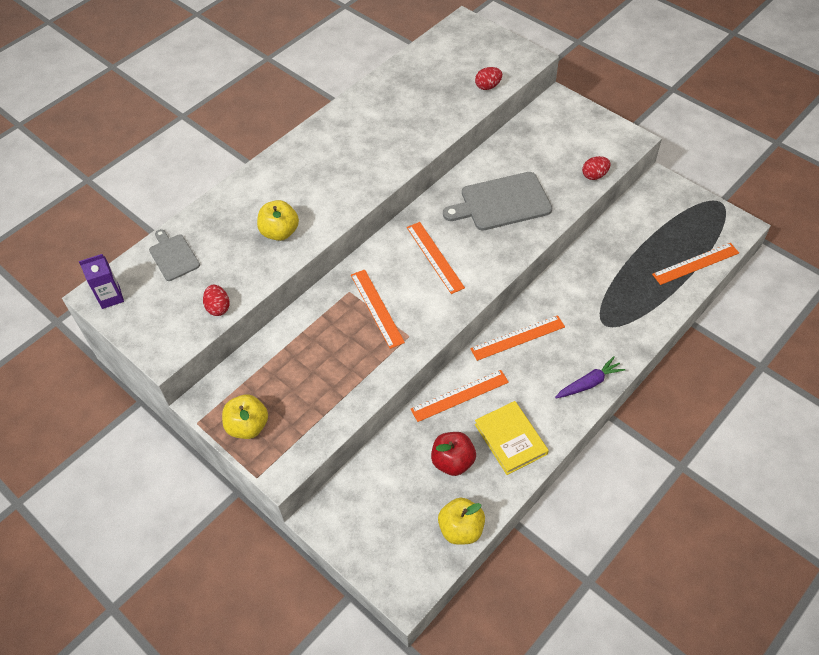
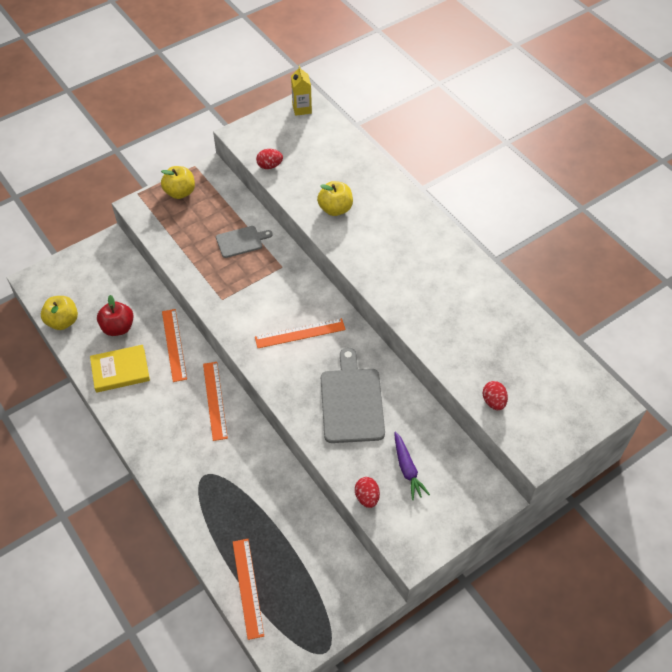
camera: 100 degrees right, 0 degrees up
purple carton [79,254,124,309] -> yellow carton [291,65,312,116]
grey cutting board [149,229,200,281] -> grey cutting board moved to [216,226,273,258]
orange ruler [351,269,405,349] -> none
purple carrot [555,356,625,398] -> purple carrot moved to [394,432,430,500]

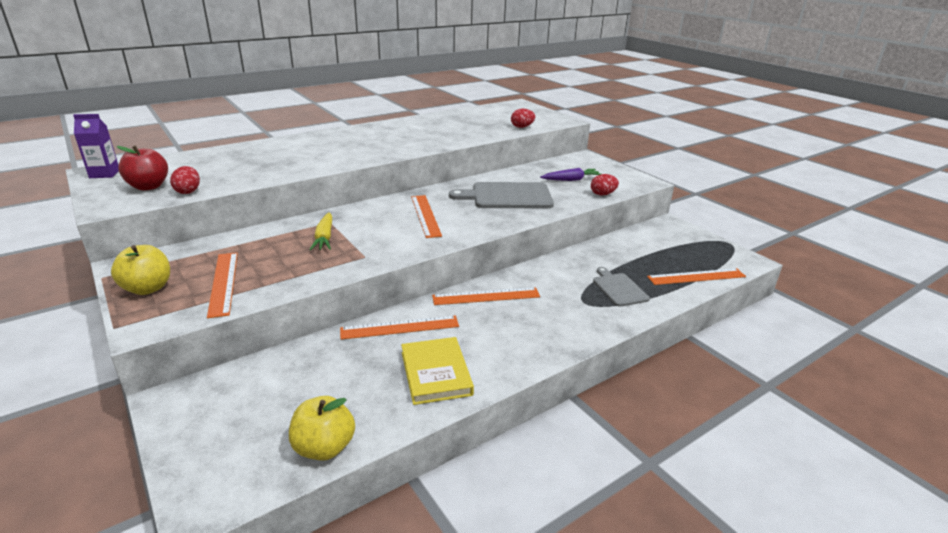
camera: 90 degrees left, 25 degrees down
red apple [97,295,134,336] -> red apple moved to [116,146,168,191]
grey cutting board [216,226,273,258] -> grey cutting board moved to [593,267,650,307]
yellow carton [291,65,312,116] -> purple carton [73,114,119,178]
yellow apple [317,181,353,216] -> none
none -> orange ruler [207,252,238,318]
none -> yellow carrot [309,212,332,250]

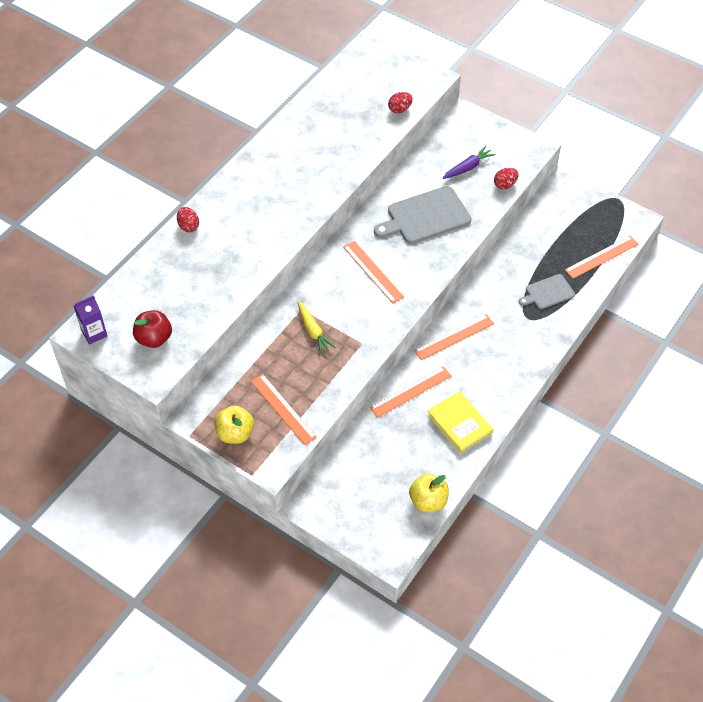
camera: 20 degrees left, 25 degrees up
red egg [170,166,200,194] -> red egg moved to [177,207,199,232]
grey cutting board [593,267,650,307] -> grey cutting board turned 75 degrees counterclockwise [519,274,575,309]

